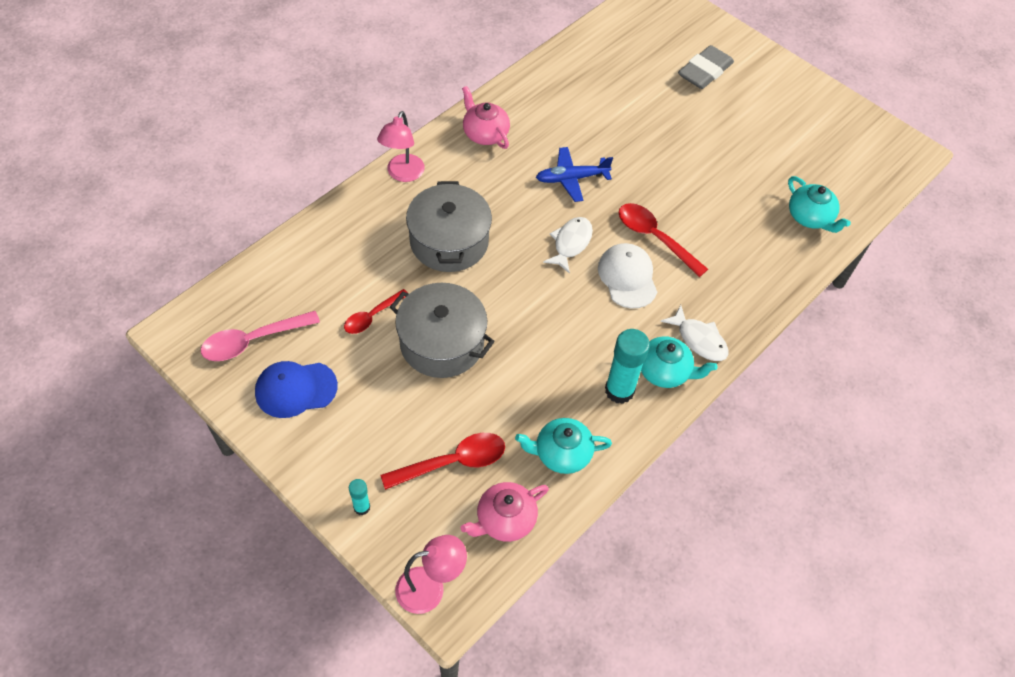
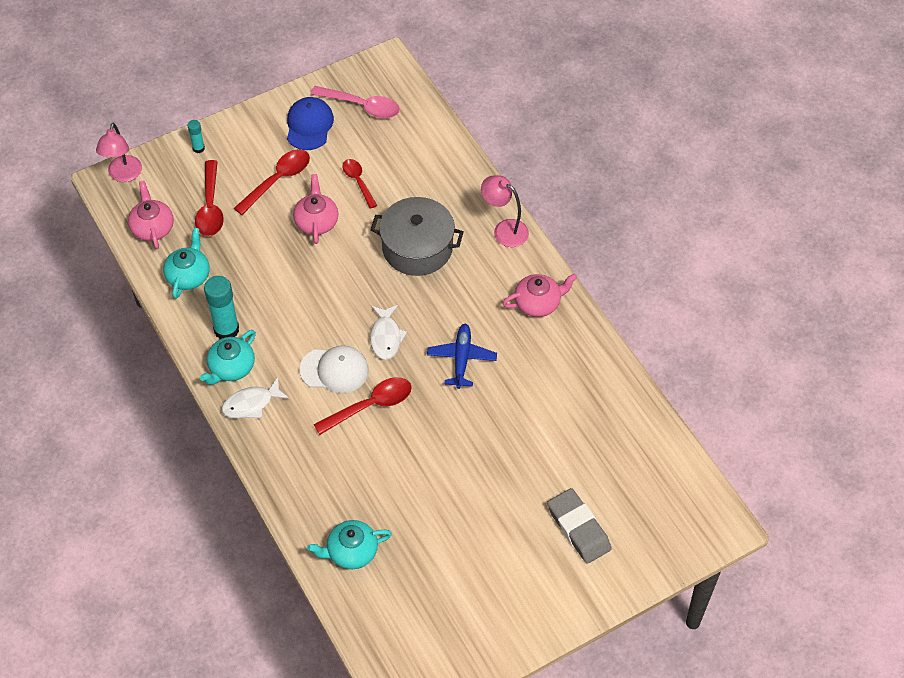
camera: 110 degrees right, 0 degrees up
pink spoon [201,311,320,361] -> pink spoon turned 120 degrees clockwise [311,86,400,119]
grey pot [390,283,495,378] -> pink teapot [293,174,339,244]
white fish [543,217,593,274] -> white fish turned 45 degrees clockwise [370,305,407,360]
none -> red spoon [234,149,310,215]

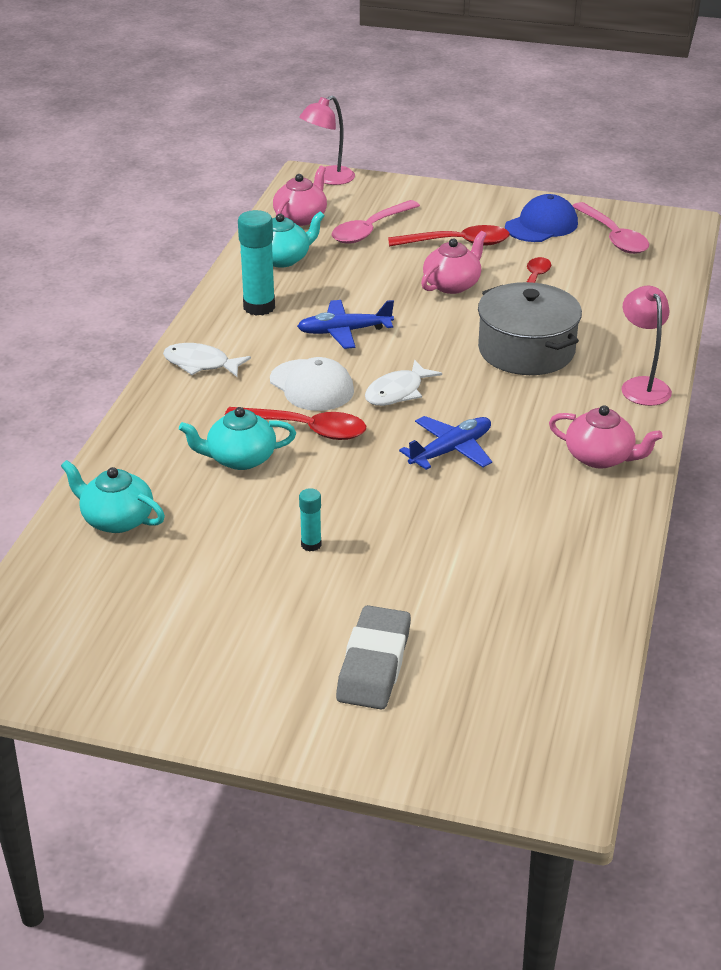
camera: 45 degrees right, 20 degrees down
turquoise glue stick [188,120,205,153] -> turquoise glue stick moved to [299,488,322,552]
red spoon [195,160,224,236] -> pink spoon [332,200,420,244]
turquoise teapot [200,330,256,385] -> turquoise teapot moved to [179,407,296,470]
none -> blue plane [297,300,394,349]

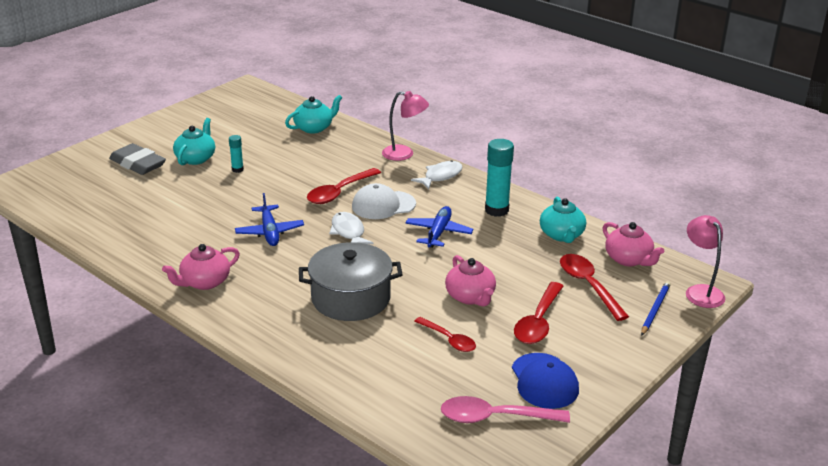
camera: 115 degrees right, 5 degrees down
turquoise teapot [179,407,296,470] -> turquoise teapot moved to [173,118,215,165]
pink spoon [332,200,420,244] -> red spoon [560,254,629,321]
pink lamp [622,286,672,406] -> pink lamp moved to [382,91,429,161]
none -> blue pencil [641,281,671,336]

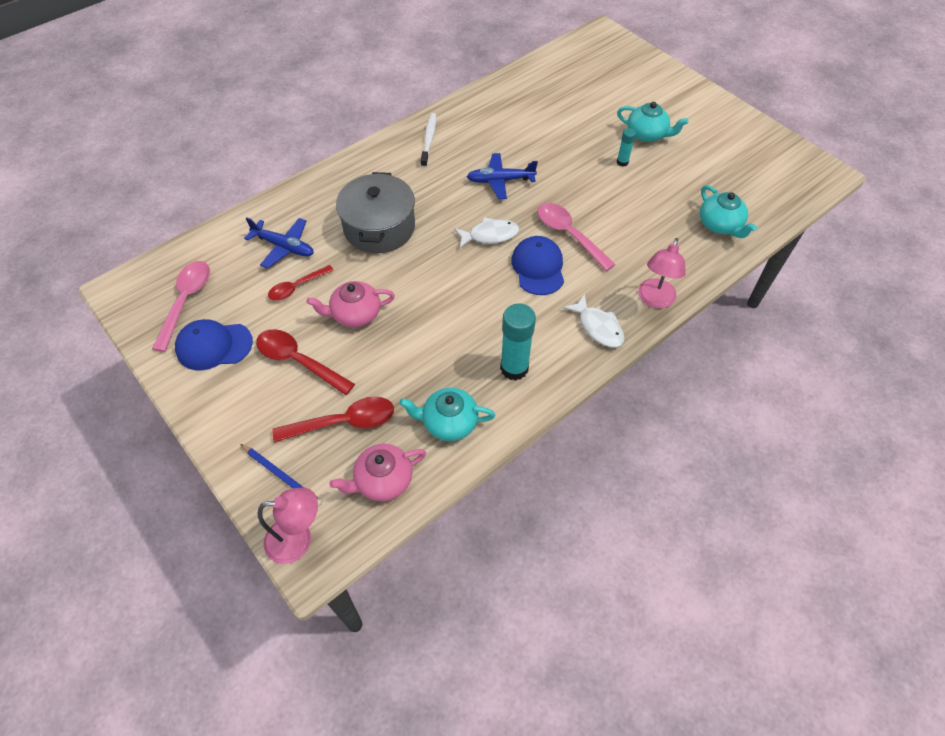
camera: 100 degrees right, 25 degrees up
grey eraser [109,143,166,175] -> none
pink teapot [162,244,240,290] -> white toothbrush [421,113,436,168]
red spoon [307,168,381,204] -> pink spoon [537,203,616,271]
white cap [352,183,416,219] -> blue cap [511,236,564,295]
blue plane [405,206,473,248] -> blue plane moved to [244,217,314,268]

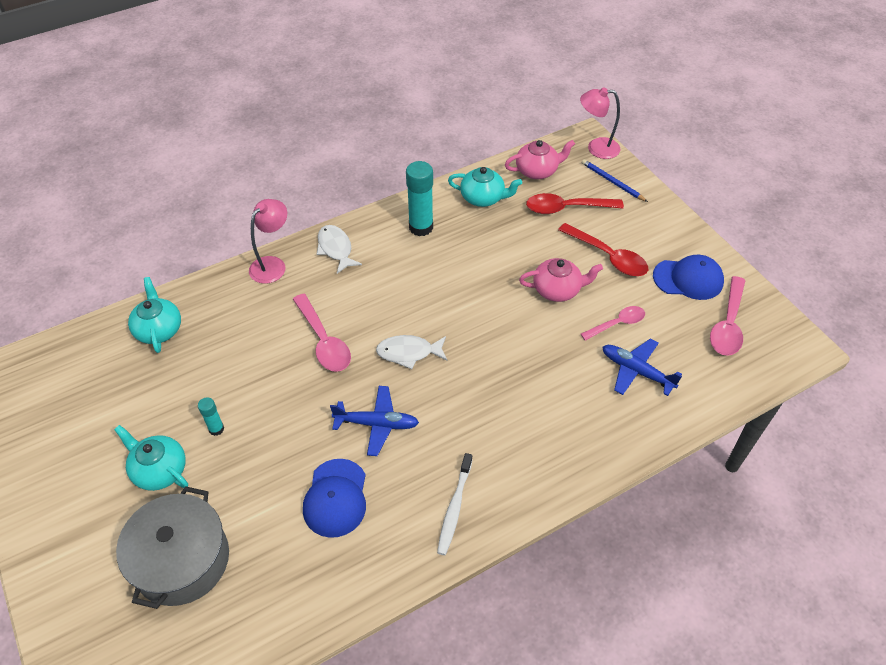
camera: 170 degrees left, 5 degrees down
red spoon [268,265,334,300] -> pink spoon [581,306,645,341]
grey pot [336,172,415,253] -> grey pot moved to [116,486,229,609]
blue cap [511,236,564,295] -> blue cap moved to [303,459,366,538]

